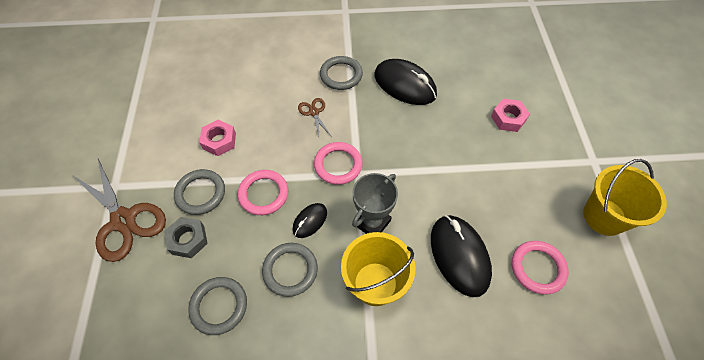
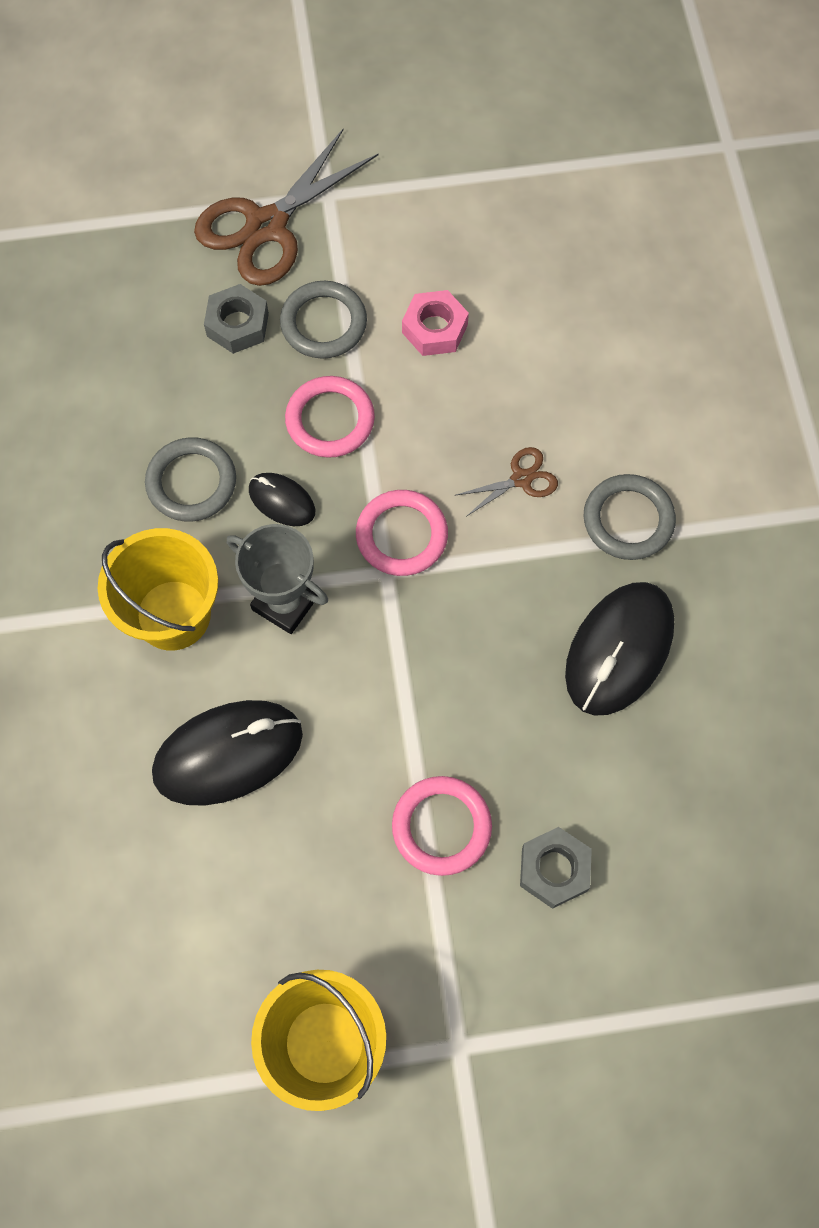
camera: 85 degrees right, 10 degrees up
grey ring [188,277,247,335] -> none
pink nut [491,99,530,132] -> grey nut [520,827,592,909]
pink ring [512,241,569,294] -> pink ring moved to [392,776,492,876]

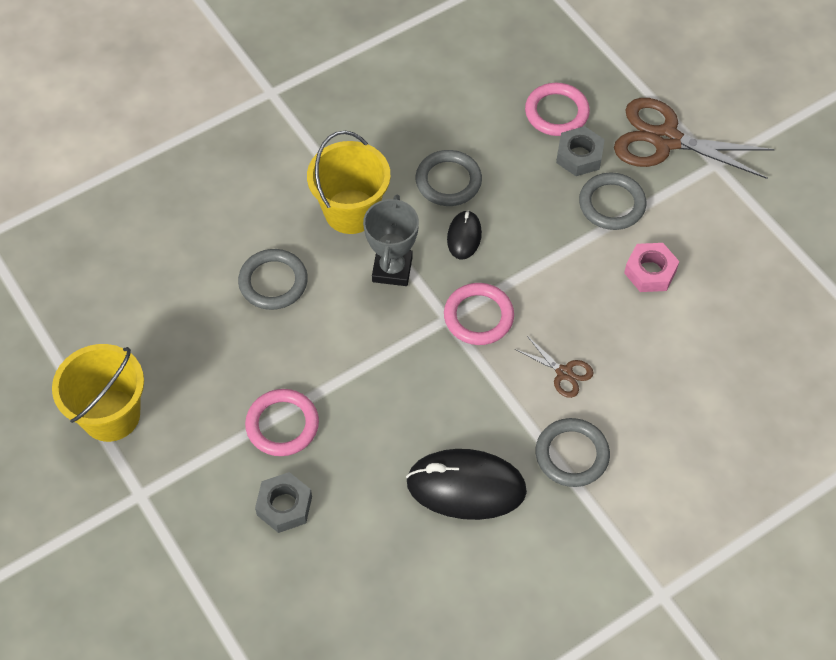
camera: 65 degrees right, 10 degrees down
black mouse [152,700,303,806] -> grey ring [238,249,308,310]
pink ring [285,376,375,458] -> pink ring moved to [525,83,590,136]

